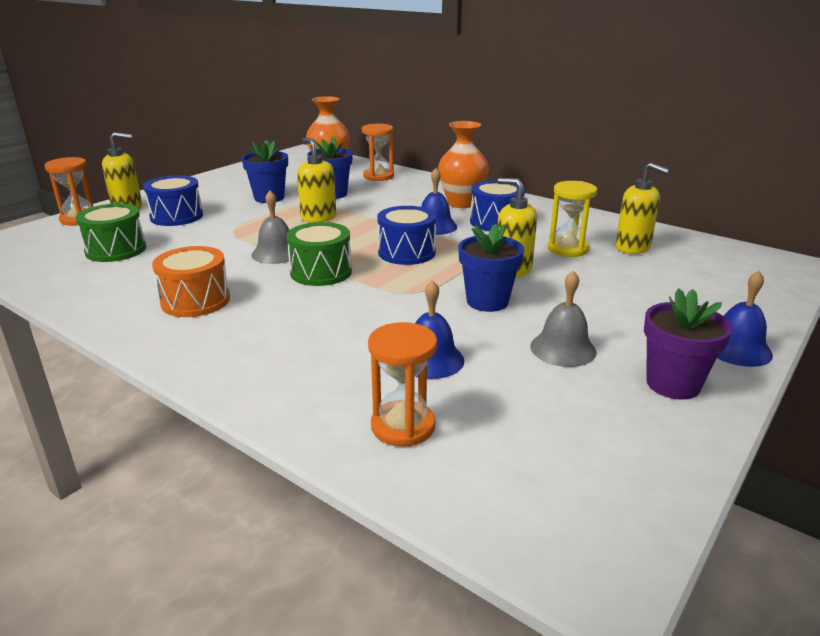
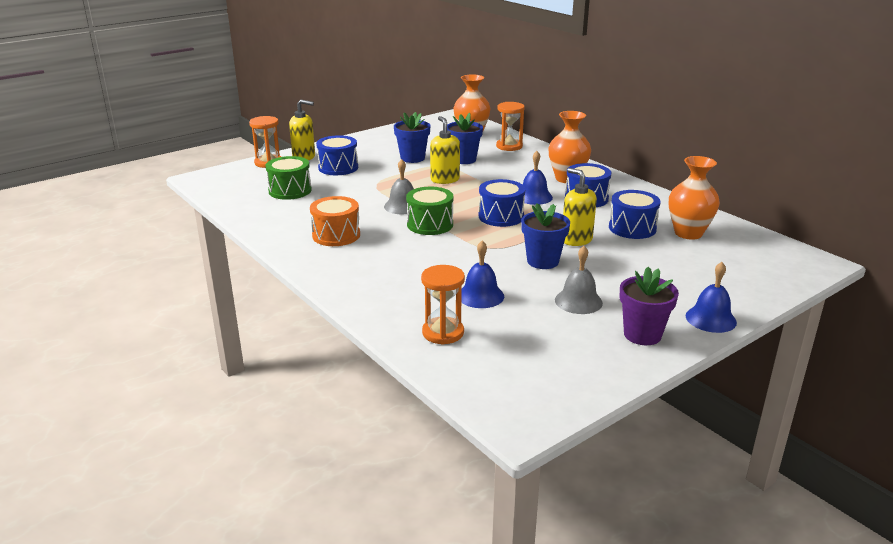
camera: 15 degrees right, 0 degrees up
yellow hourglass [548,181,597,257] -> blue drum [609,190,661,239]
yellow soap dispenser [615,162,670,254] -> orange vase [669,156,720,240]

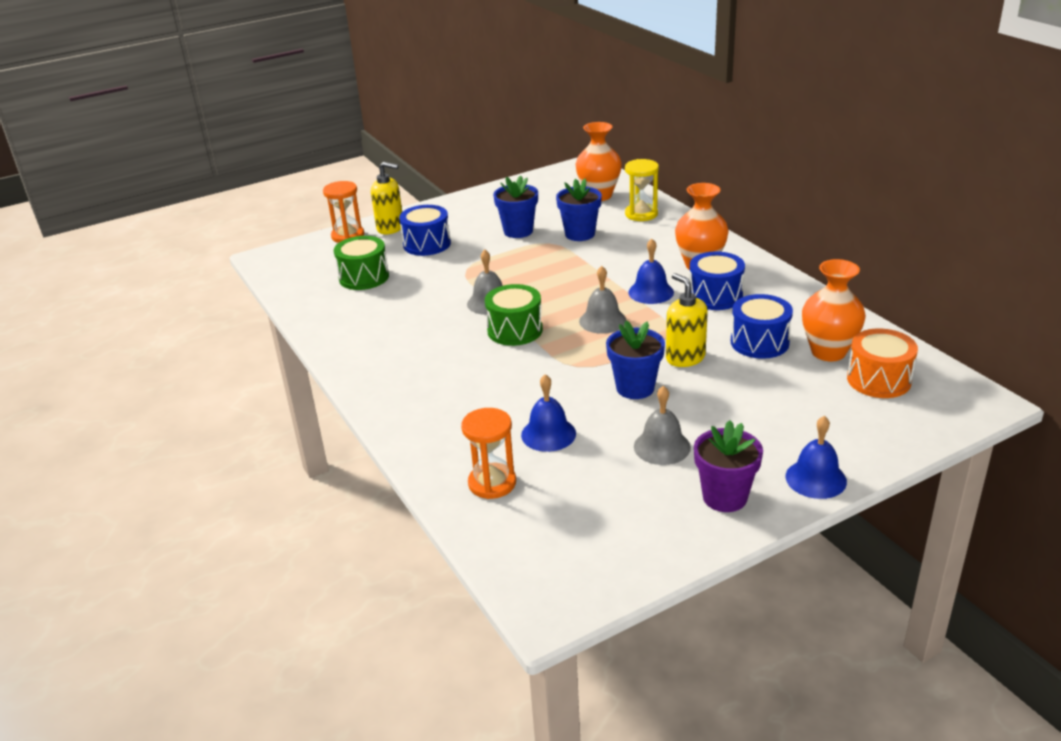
camera: 10 degrees right, 5 degrees up
orange drum [310,196,360,246] -> orange drum moved to [847,329,918,398]
yellow soap dispenser [430,116,460,184] -> none
blue drum [479,179,525,227] -> grey bell [579,266,626,334]
orange hourglass [496,102,525,151] -> yellow hourglass [625,159,659,221]

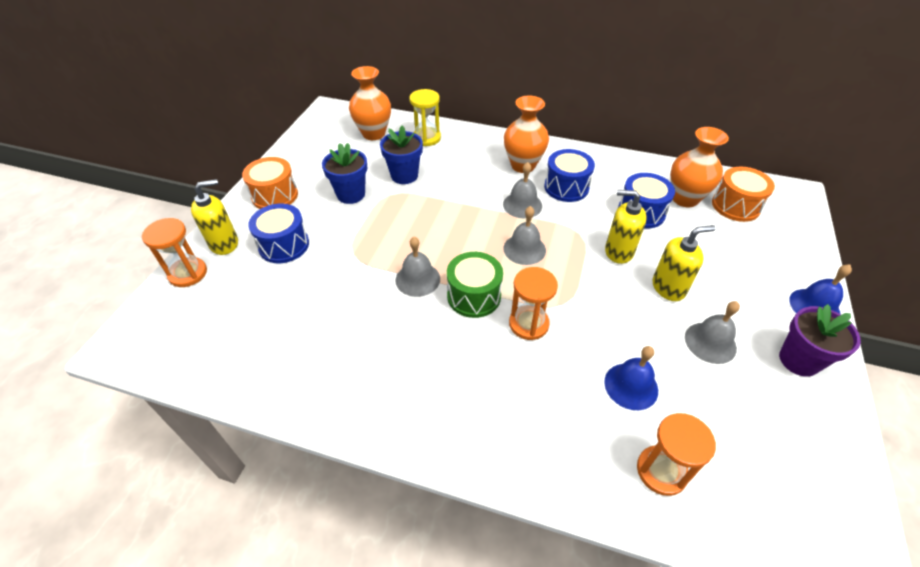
camera: 45 degrees left, 15 degrees up
green drum [334,236,389,290] -> none
blue flower pot [606,320,665,399] -> none
blue bell [628,239,674,304] -> grey bell [503,162,542,218]
none -> orange drum [242,157,298,209]
none -> orange hourglass [509,267,558,340]
none -> yellow soap dispenser [653,225,716,301]

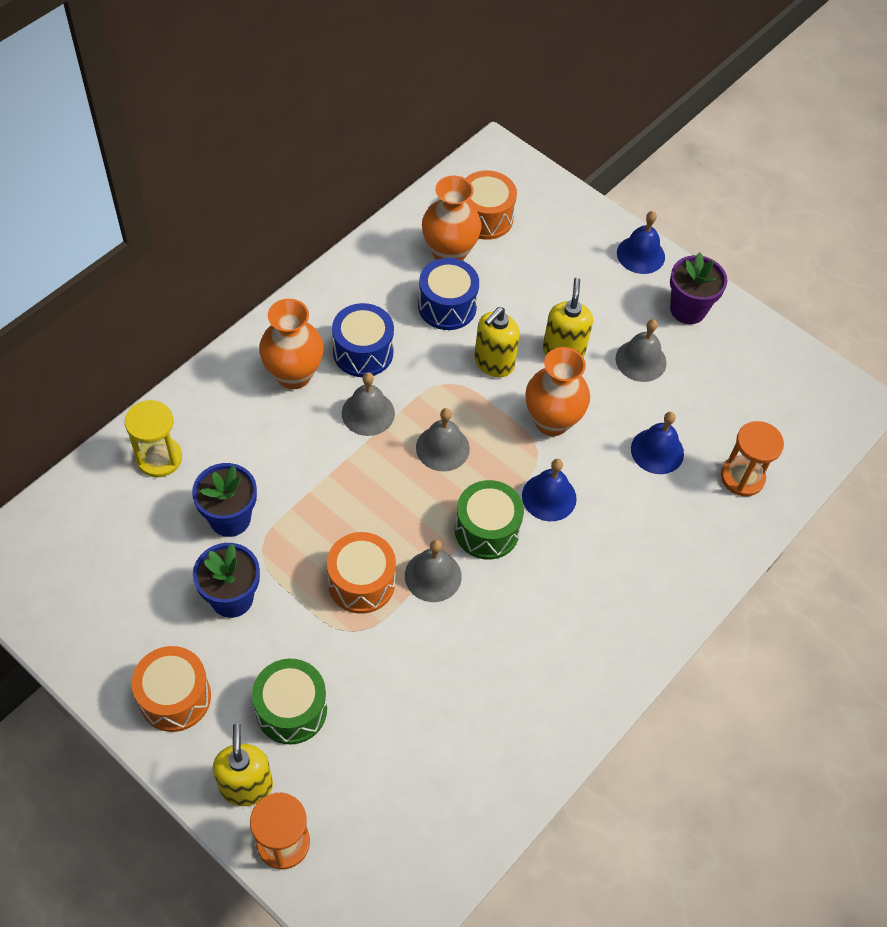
camera: 70 degrees left, 10 degrees up
blue drum [248,204,309,263] -> green drum [252,659,327,744]
orange vase [349,66,391,140] -> orange vase moved to [526,347,590,436]
orange hourglass [509,267,558,340] -> blue bell [522,459,577,521]
none -> orange drum [327,532,396,614]

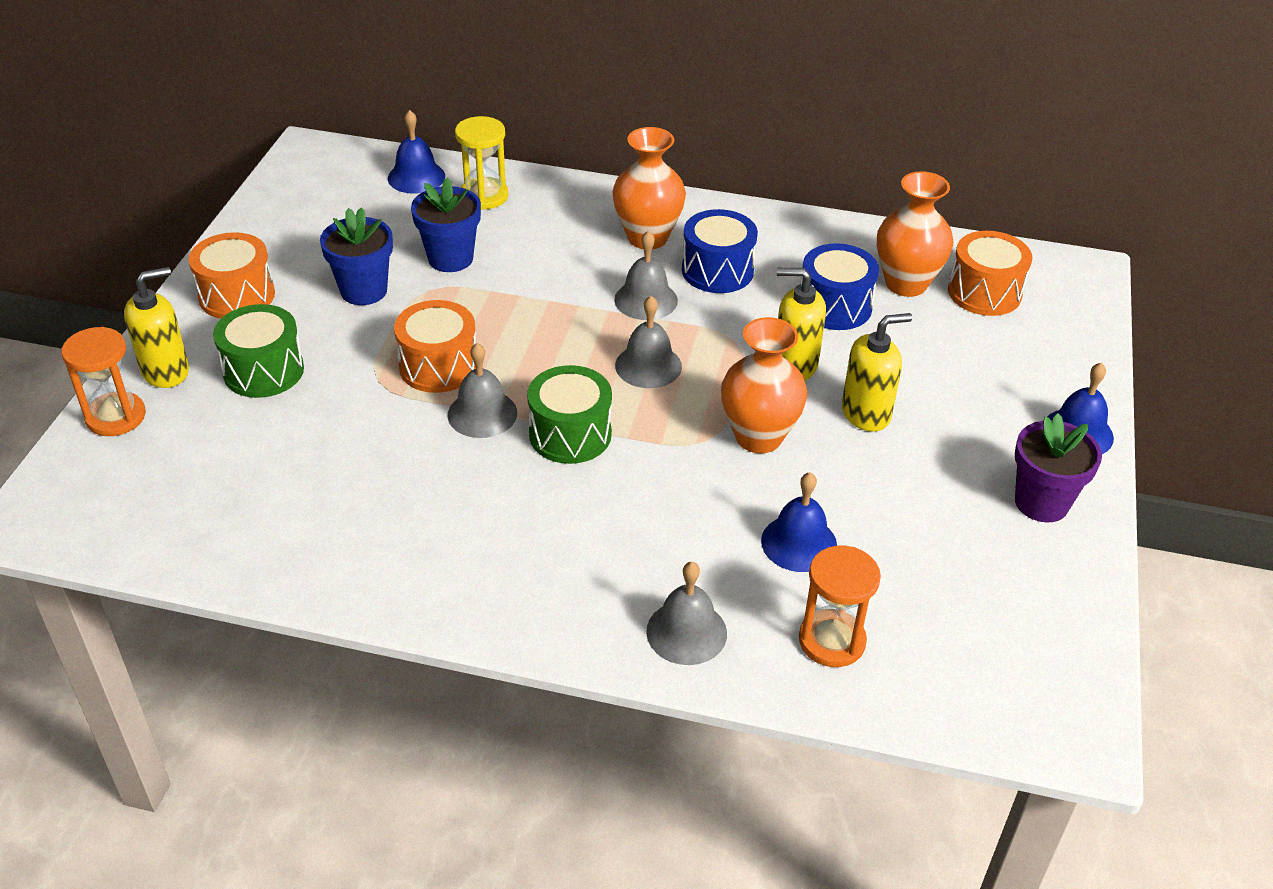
camera: 65 degrees right, 15 degrees down
blue bell [522,459,577,521] -> blue bell moved to [388,110,445,194]
grey bell [616,319,666,382] -> grey bell moved to [646,562,727,665]

